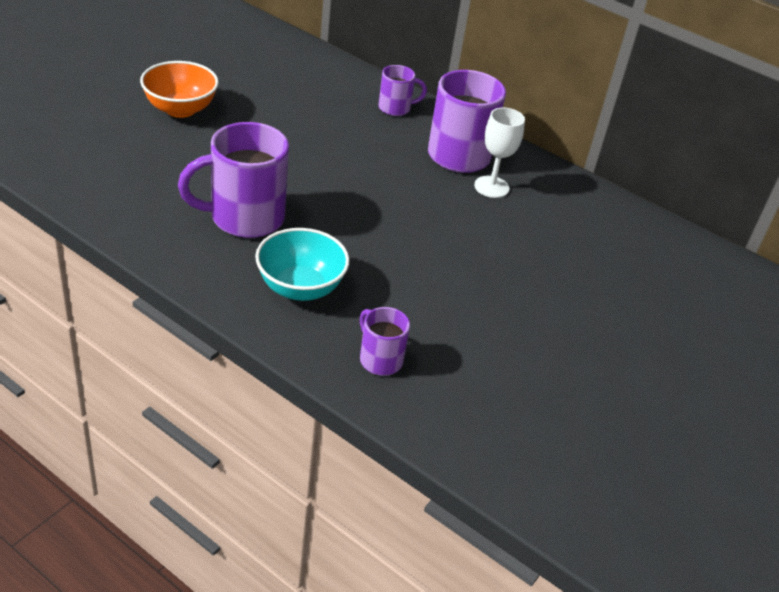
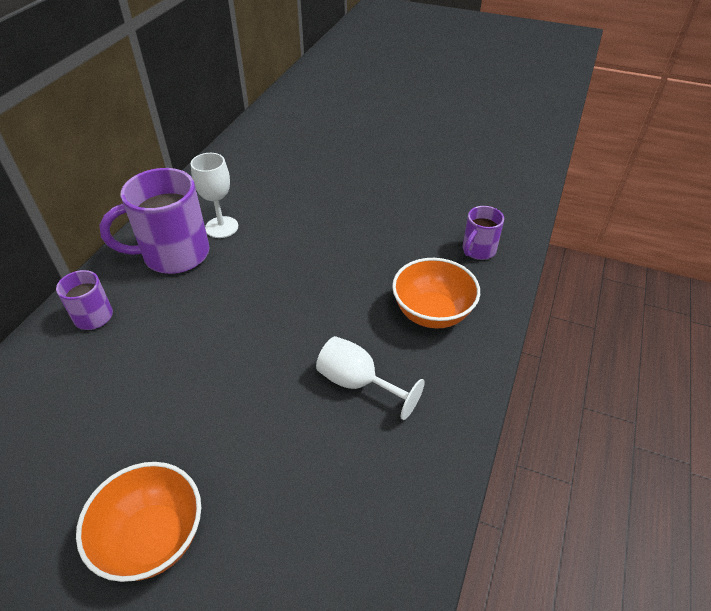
camera: 100 degrees left, 5 degrees up
purple mug [178,122,289,238] -> white goblet [316,336,425,420]
turquoise bowl [255,228,350,301] -> orange bowl [392,258,480,328]

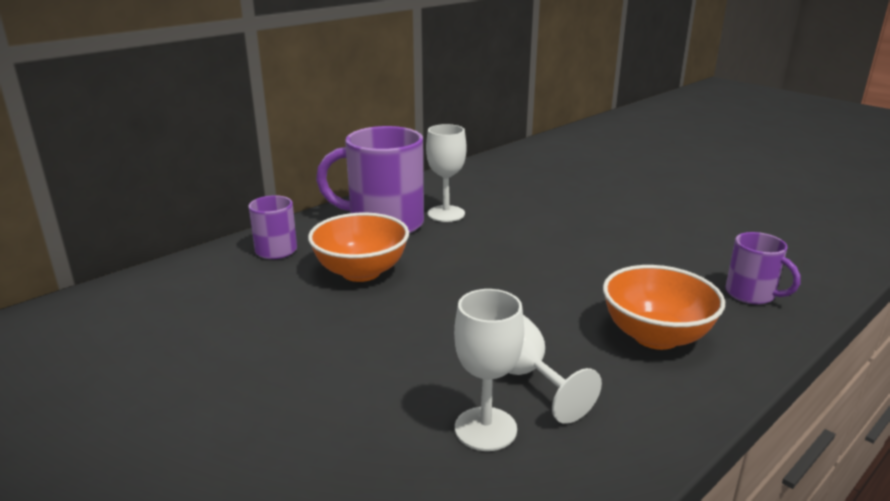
camera: 25 degrees right, 20 degrees down
orange bowl [76,462,201,582] -> orange bowl moved to [308,213,409,282]
purple mug [463,206,504,260] -> purple mug turned 105 degrees counterclockwise [725,232,801,304]
none -> white goblet [454,289,524,451]

